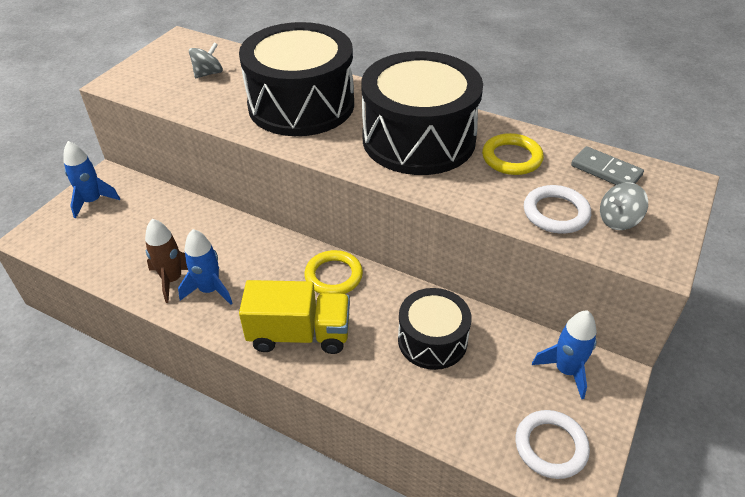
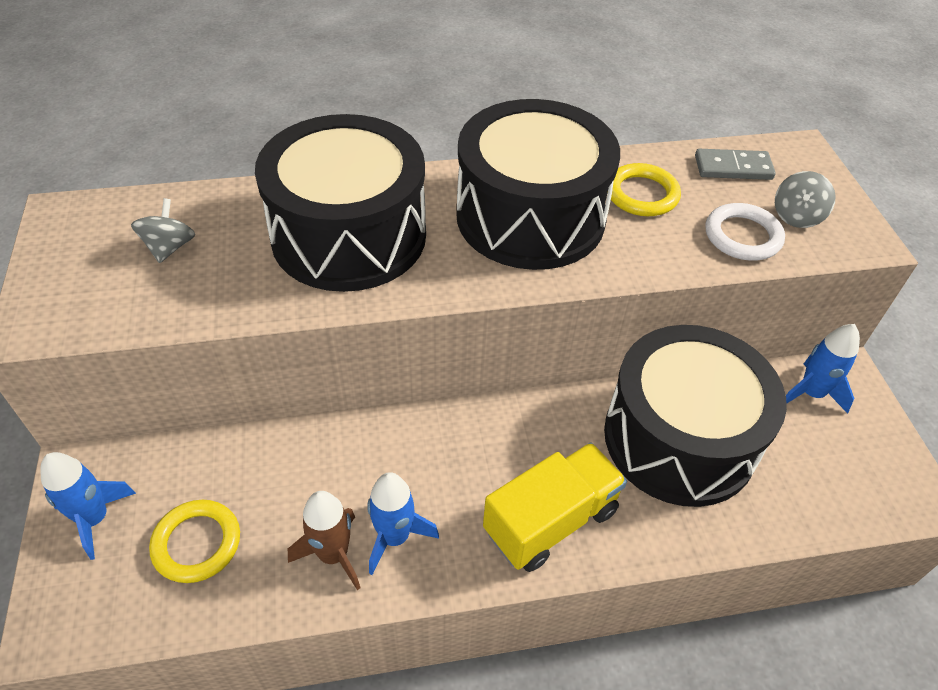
camera: 40 degrees left, 5 degrees up
yellow ring [304,250,363,294] -> yellow ring moved to [149,500,240,583]
black drum [398,288,471,370] -> black drum [604,325,787,507], size x1.78
white ring [515,410,590,479] -> none

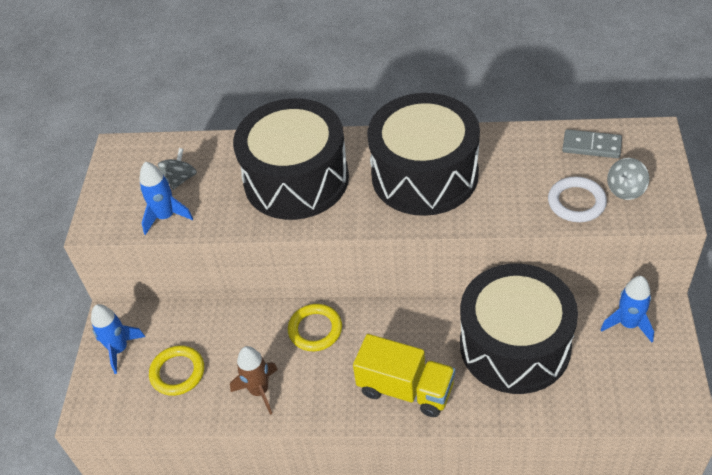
camera: 20 degrees right, 0 degrees up
blue rocket [367,472,439,575] -> blue rocket moved to [140,162,193,235]
yellow truck [483,443,627,572] -> yellow truck turned 45 degrees clockwise [353,334,455,417]
yellow ring [607,163,681,216] -> yellow ring moved to [288,304,342,351]

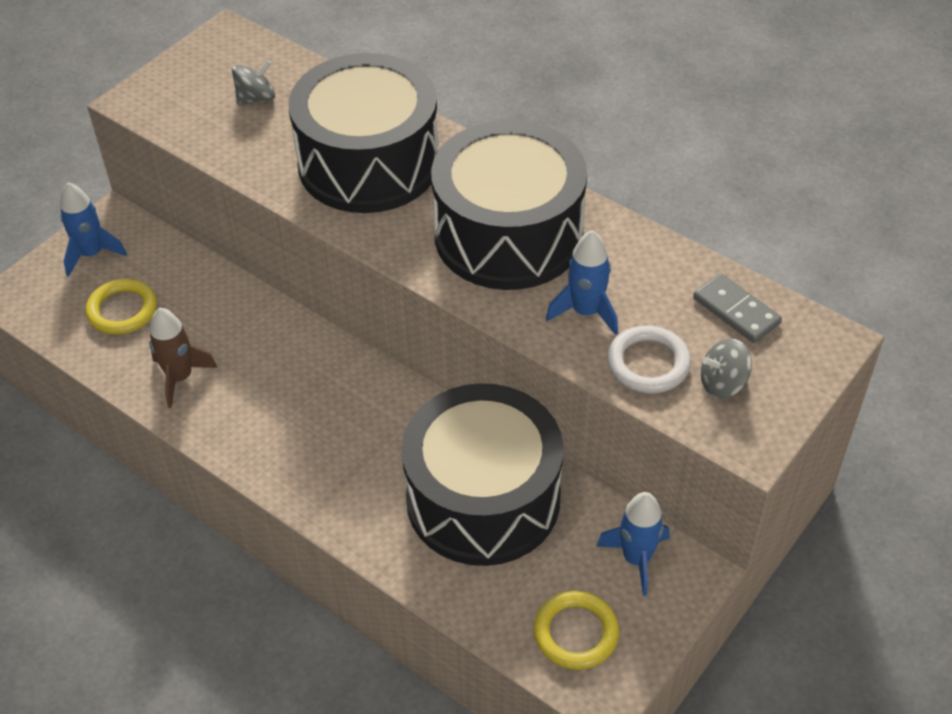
camera: 30 degrees right, 0 degrees up
blue rocket [140,162,193,235] -> blue rocket moved to [546,230,618,335]
yellow ring [288,304,342,351] -> yellow ring moved to [533,591,619,670]
yellow truck [353,334,455,417] -> none

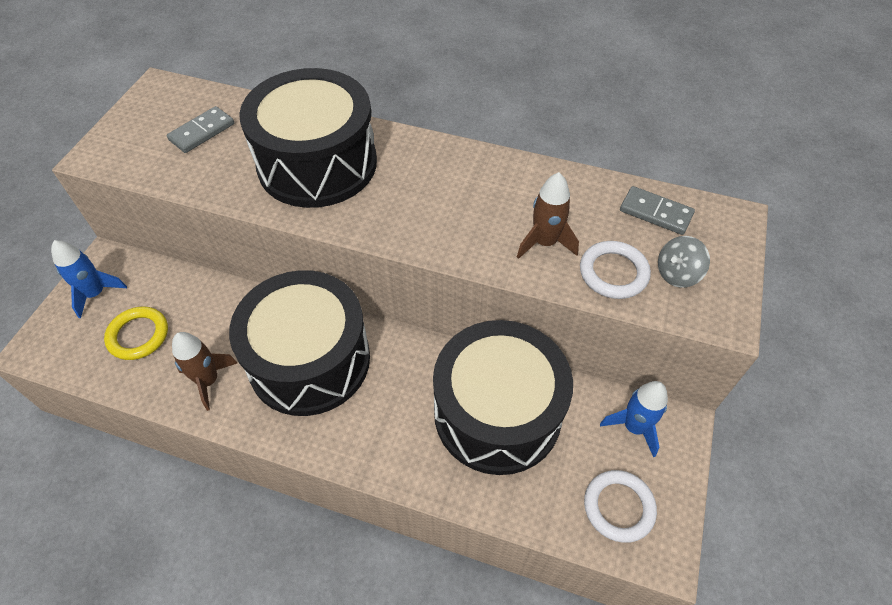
camera: 20 degrees left, 5 degrees up
grey spinning top [232,60,275,105] -> grey domino [167,106,234,153]
black drum [431,120,587,290] -> black drum moved to [229,270,370,416]
yellow ring [533,591,619,670] -> white ring [584,470,657,543]
blue rocket [546,230,618,335] -> brown rocket [517,172,579,259]

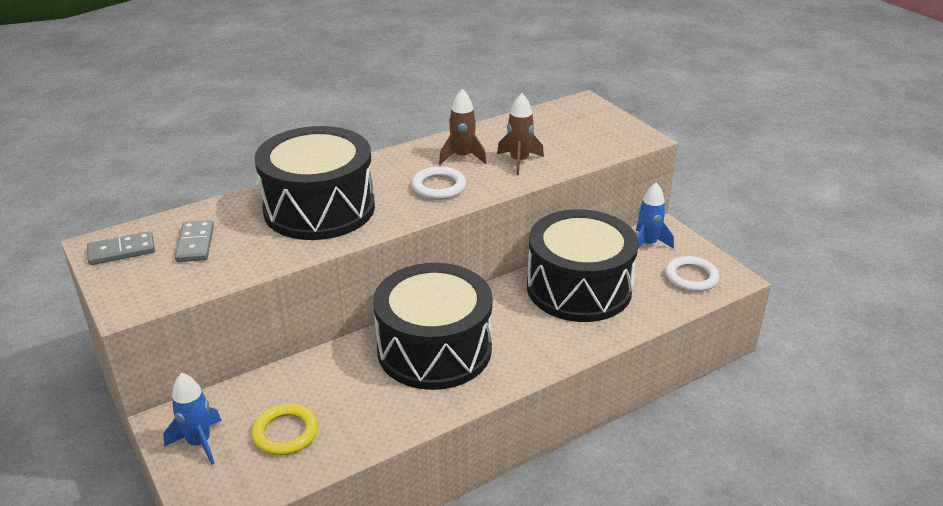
camera: 50 degrees left, 20 degrees down
brown rocket [172,332,237,411] -> brown rocket moved to [439,89,487,164]
white ring [580,241,651,299] -> white ring moved to [411,166,466,200]
grey domino [620,186,695,235] -> grey domino moved to [87,231,155,265]
grey spinning top [658,236,710,288] -> none

